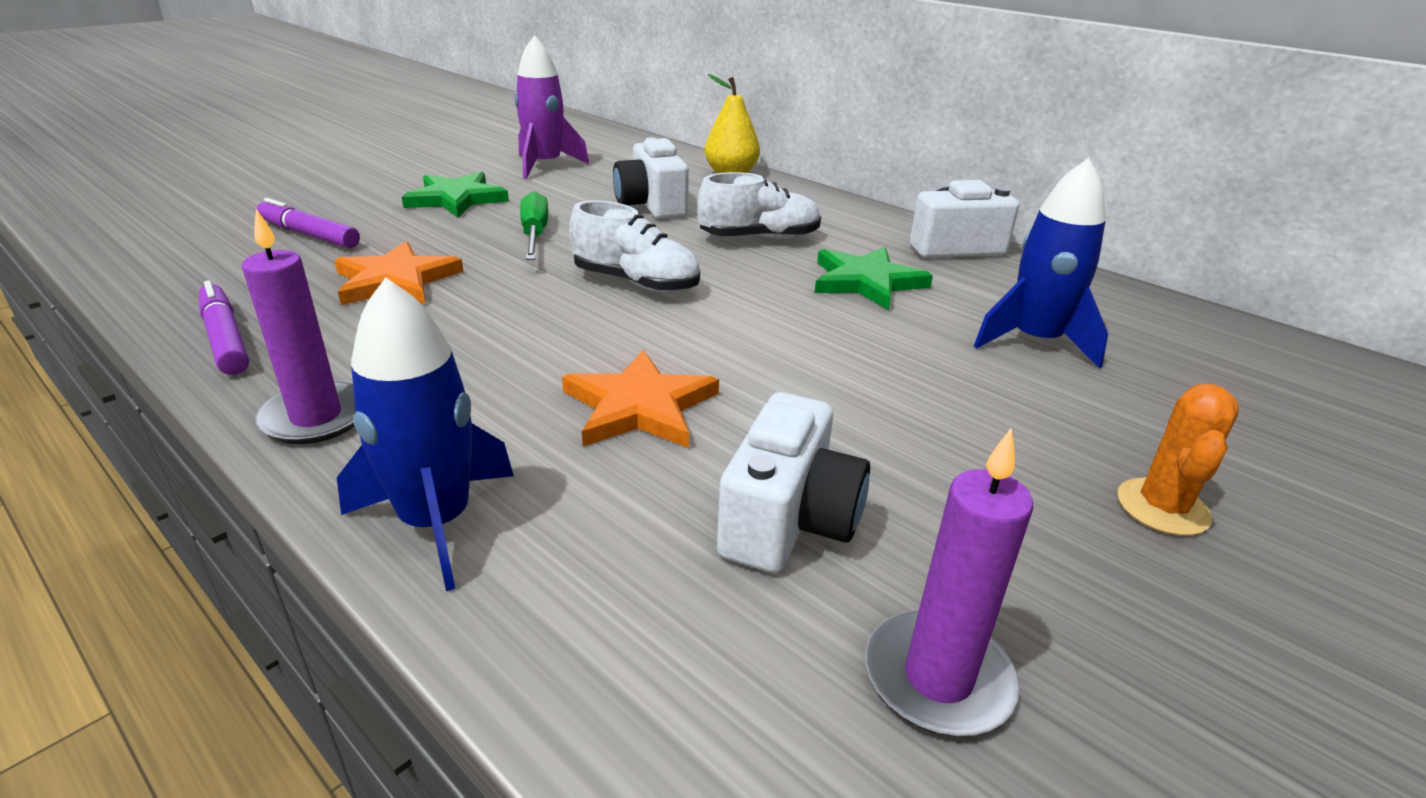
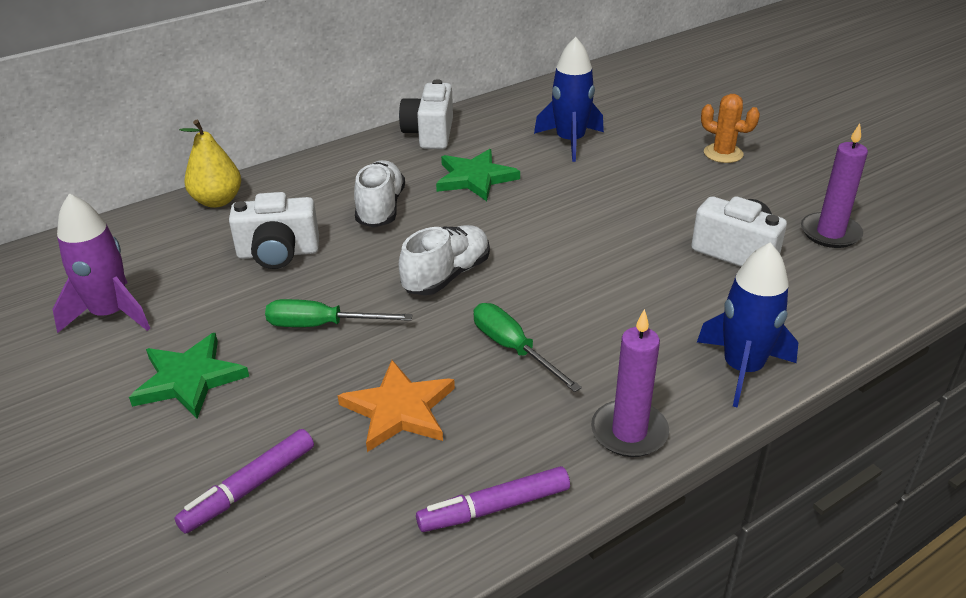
camera: 75 degrees left, 5 degrees up
orange star [562,350,719,448] -> none
none -> green screwdriver [473,303,582,392]

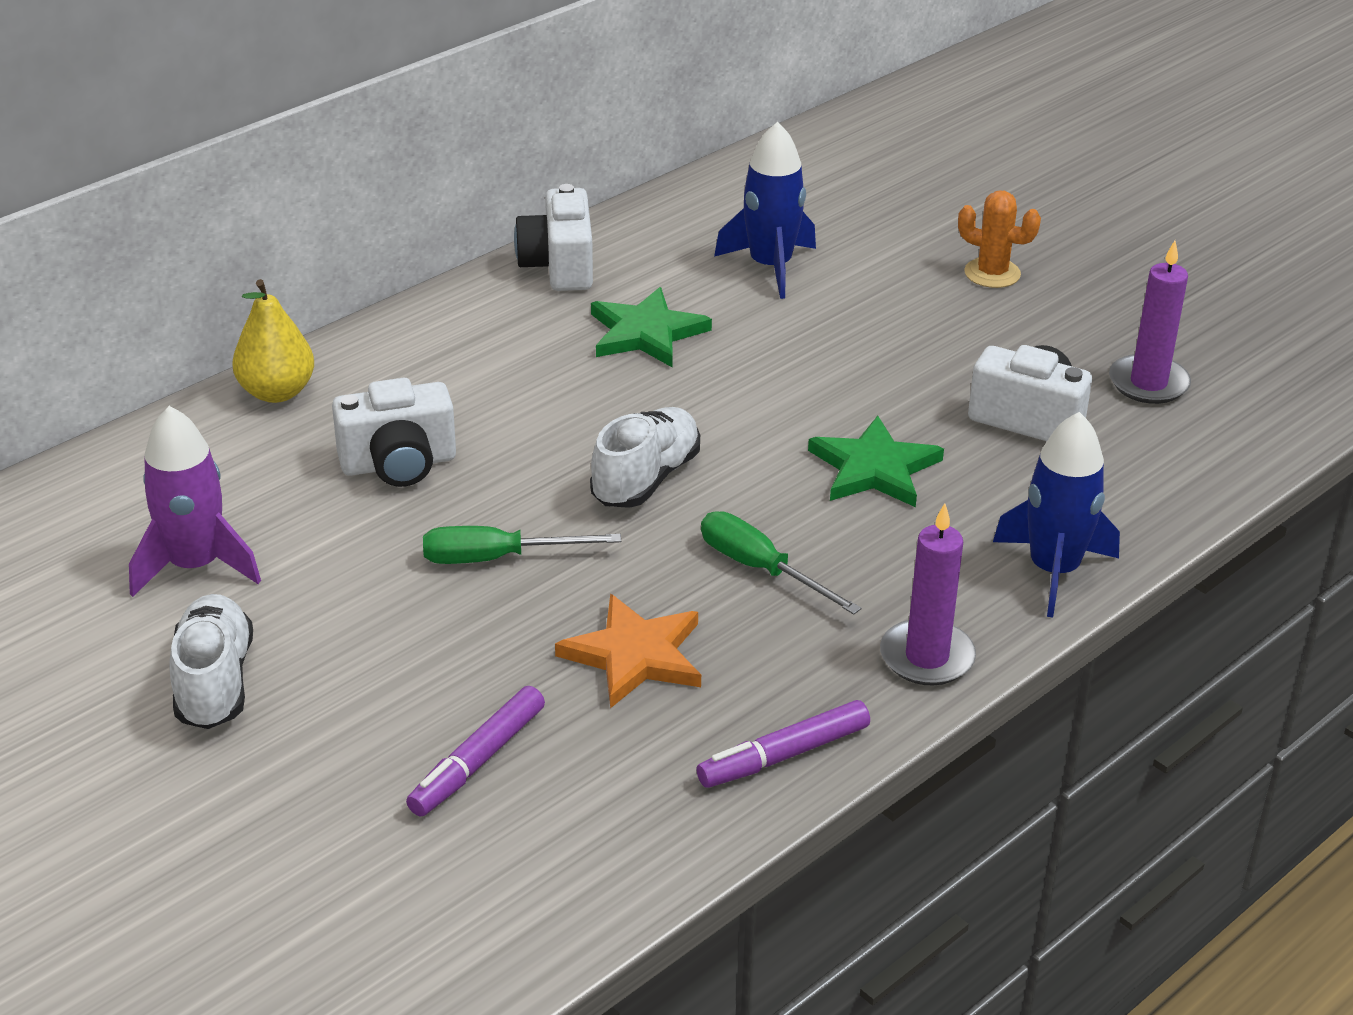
camera: 10 degrees left, 0 degrees up
green star [129,333,249,419] -> green star moved to [808,416,944,507]
white shoe [354,160,405,227] -> white shoe moved to [169,594,253,729]

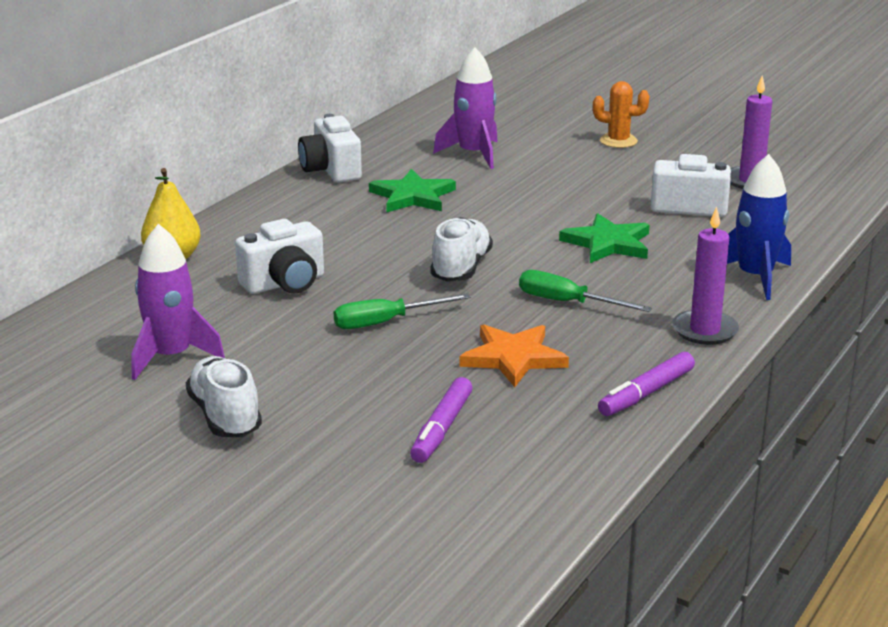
camera: 15 degrees left, 10 degrees down
blue rocket [714,122,816,299] -> purple rocket [433,47,498,169]

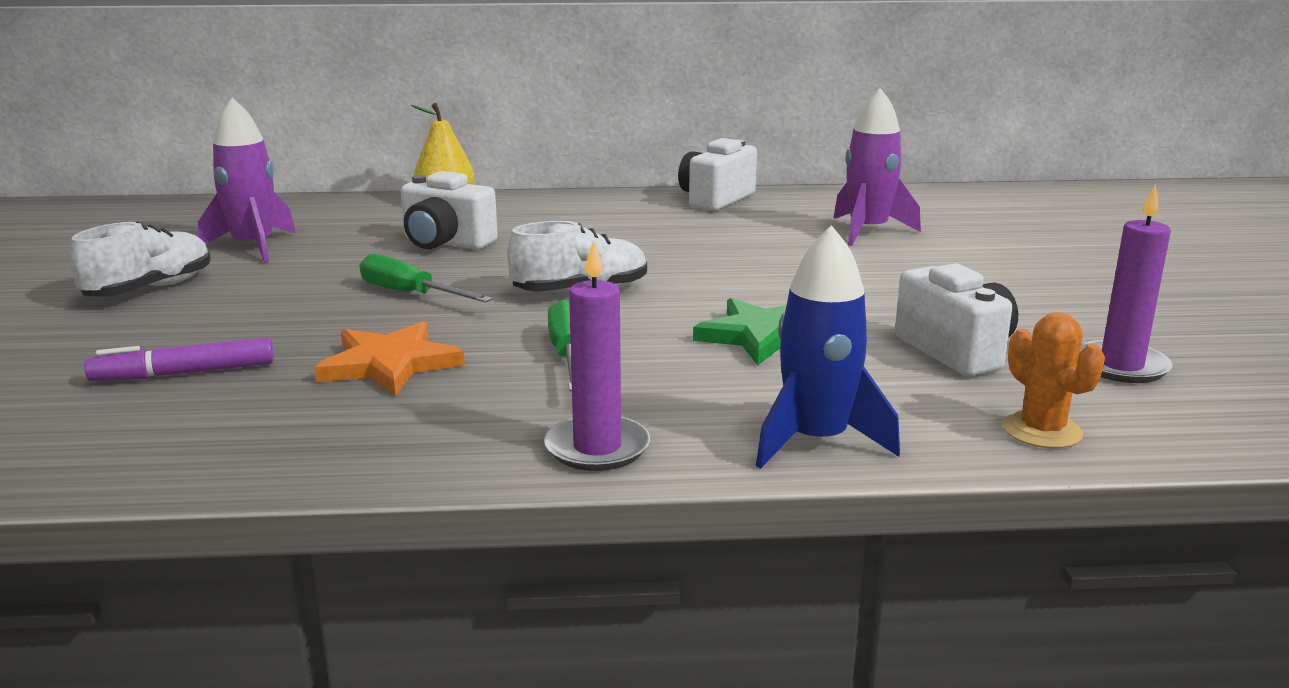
camera: 55 degrees right, 5 degrees down
green star [369,169,456,212] -> none
orange cactus [593,81,649,148] -> orange cactus moved to [1003,312,1105,448]
purple marker [598,352,695,416] -> none

